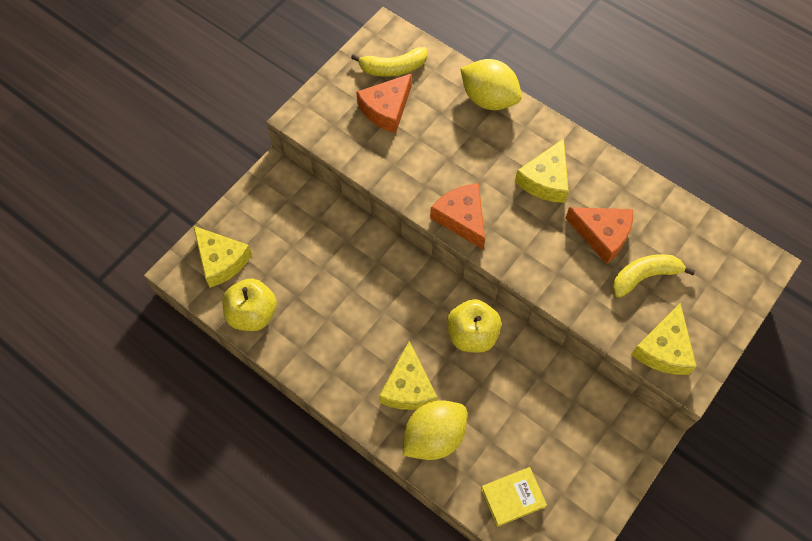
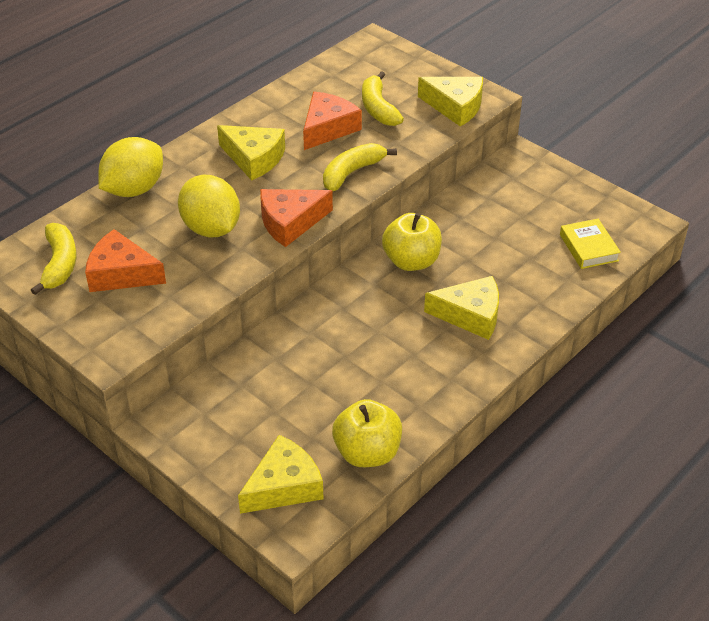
camera: 85 degrees left, 20 degrees down
orange cheese [356,73,412,133] -> orange cheese turned 150 degrees clockwise [85,229,166,292]
yellow lemon [403,400,467,460] -> yellow lemon moved to [178,175,240,237]
none -> yellow banana [323,143,397,191]

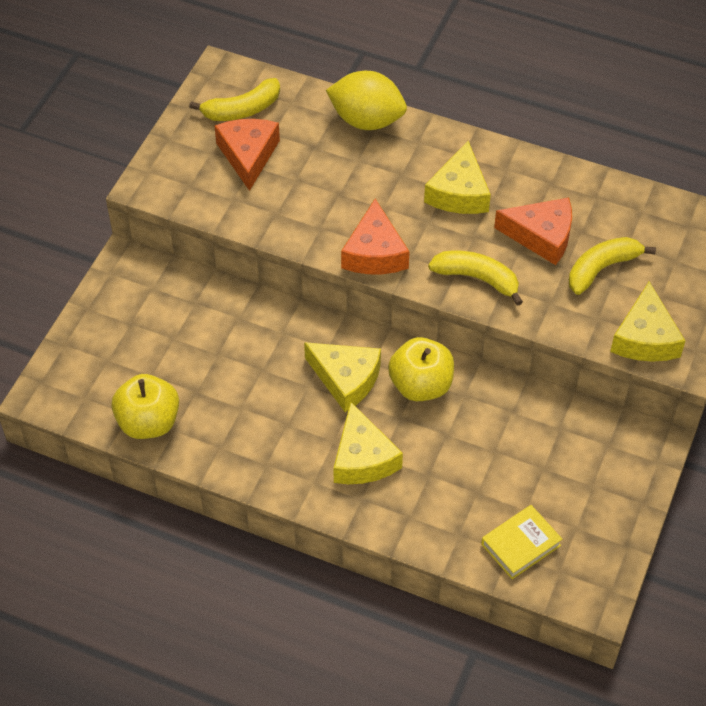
camera: 70 degrees right, 10 degrees up
yellow lemon [178,175,240,237] -> none
yellow cheese [238,435,324,514] -> yellow cheese moved to [304,342,381,412]
orange cheese [260,189,333,247] -> orange cheese turned 135 degrees counterclockwise [341,199,409,274]

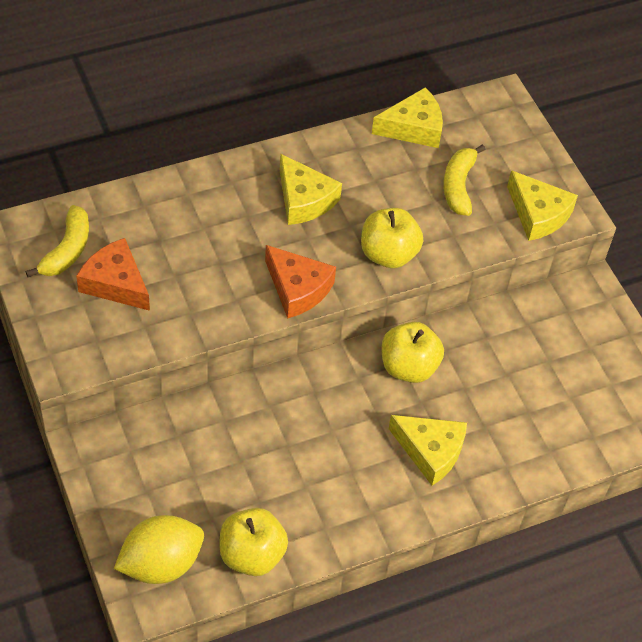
camera: 50 degrees left, 0 degrees up
yellow cheese [304,342,381,412] -> yellow cheese moved to [372,87,443,148]
yellow lemon [326,71,407,130] -> yellow lemon moved to [114,515,204,584]
yellow banana [428,250,523,306] -> yellow apple [361,208,423,268]
yellow book [481,505,562,579] -> none
orange cheese [494,198,572,265] -> none

